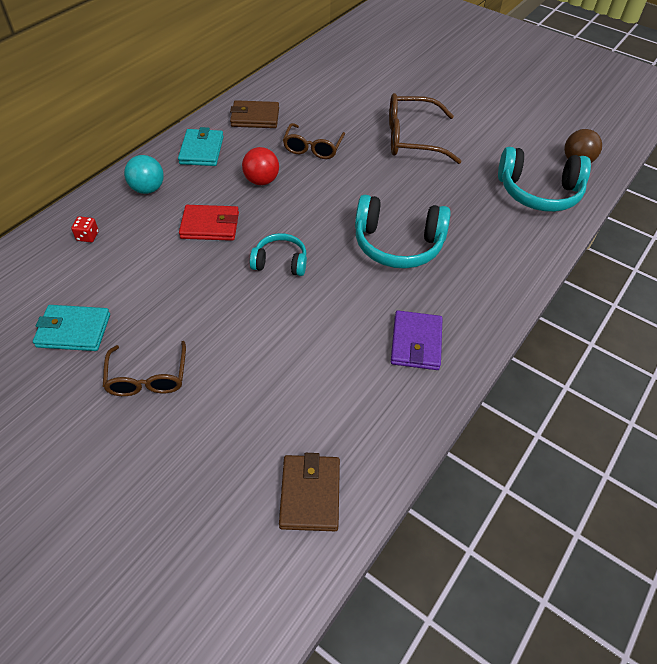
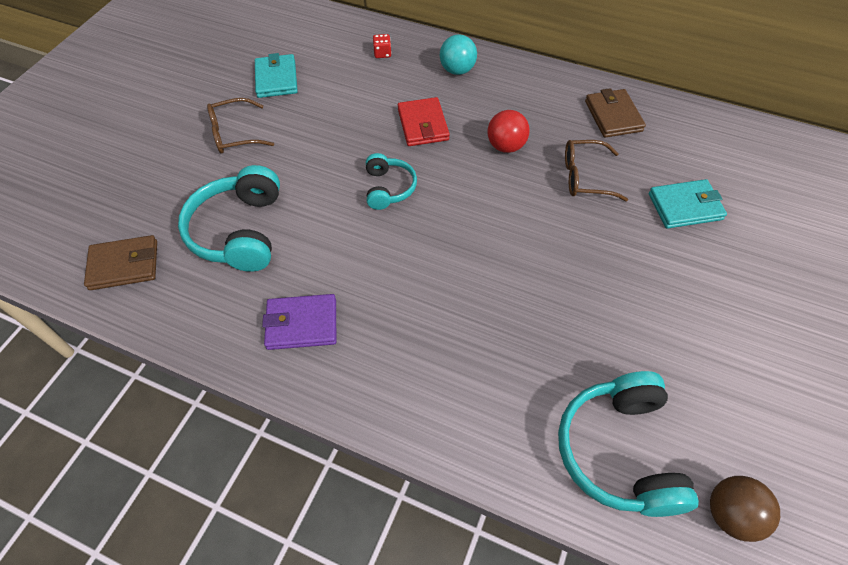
camera: 80 degrees right, 5 degrees up
turquoise wallet [178,127,224,166] -> turquoise wallet moved to [649,179,727,229]
turquoise headphones [355,195,451,269] -> turquoise headphones moved to [178,165,280,272]
brown glasses [389,93,462,164] -> none

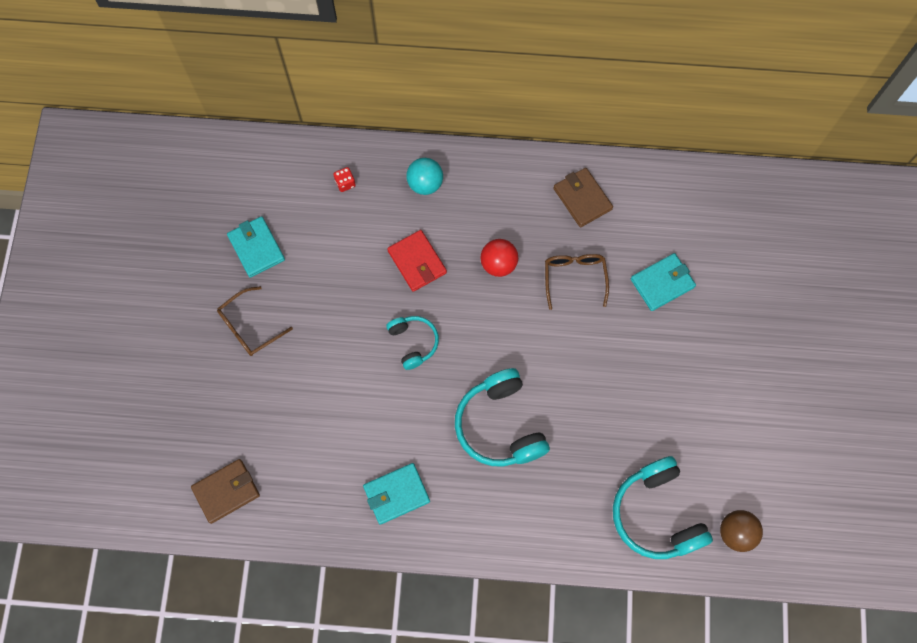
camera: 20 degrees left, 15 degrees up
turquoise headphones [178,165,280,272] -> turquoise headphones moved to [455,368,550,467]
purple wallet [262,294,336,350] -> turquoise wallet [363,463,430,525]
brown glasses [565,140,628,201] -> brown glasses turned 105 degrees clockwise [545,254,609,310]

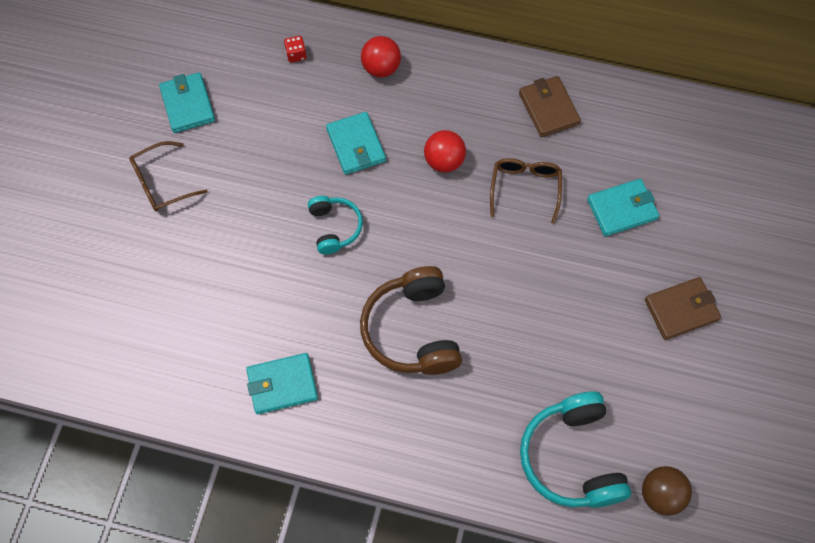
camera: 10 degrees right, 5 degrees down
brown wallet [191,459,260,524] -> brown wallet moved to [645,277,721,340]
red wallet [387,230,447,292] -> turquoise wallet [326,112,386,175]
turquoise ball [406,158,443,195] -> red ball [361,36,401,77]
turquoise headphones [455,368,550,467] -> brown headphones [360,266,462,375]

